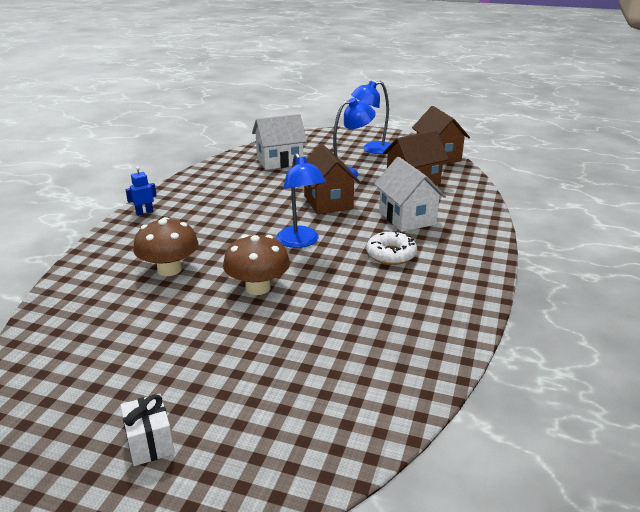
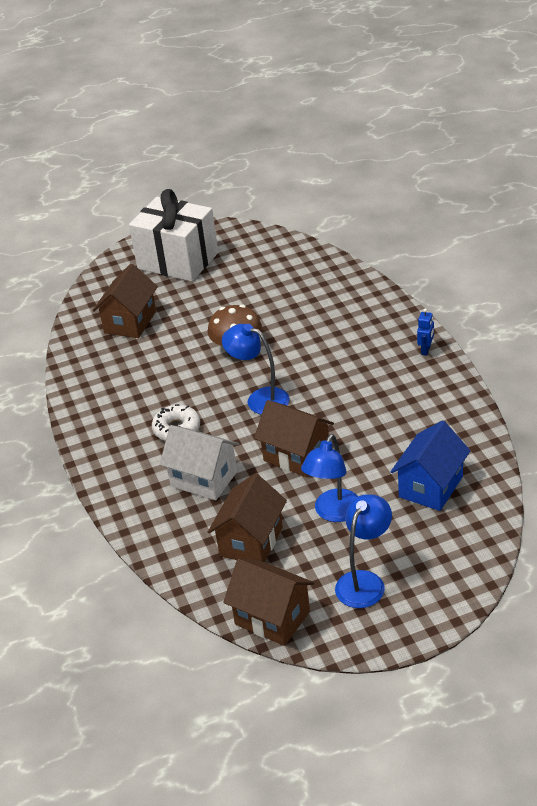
camera: 145 degrees right, 10 degrees up
white gift [121,394,174,466] -> white gift [129,189,218,282], size x2.48
brown mushroom [133,217,199,276] -> none
white house [252,114,307,170] -> blue house [391,421,471,511]
none -> brown house [93,264,158,338]

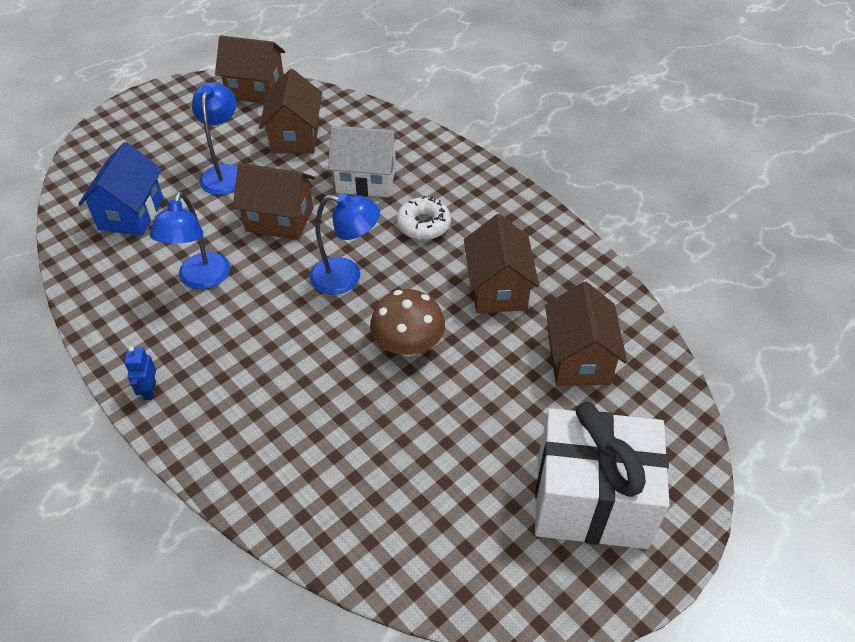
camera: 155 degrees right, 10 degrees up
blue lamp [335,494,392,608] -> blue lamp moved to [149,192,230,289]
none -> brown house [464,214,539,313]

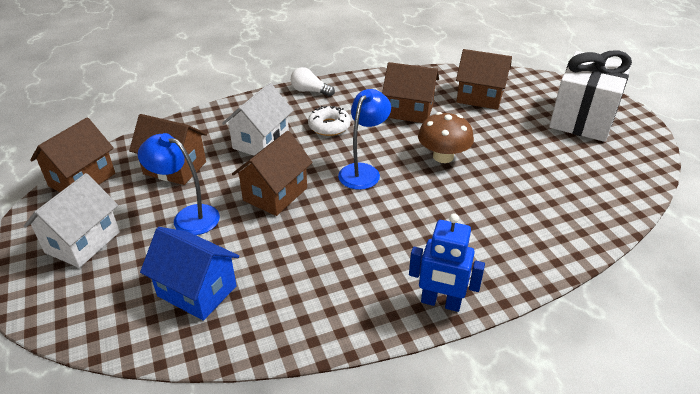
camera: 70 degrees left, 10 degrees down
blue robot [124,346,156,400] -> blue robot [409,214,485,312], size x1.80
blue lamp [149,192,230,289] -> none
none -> white house [24,173,120,268]
none -> white light bulb [291,67,335,96]

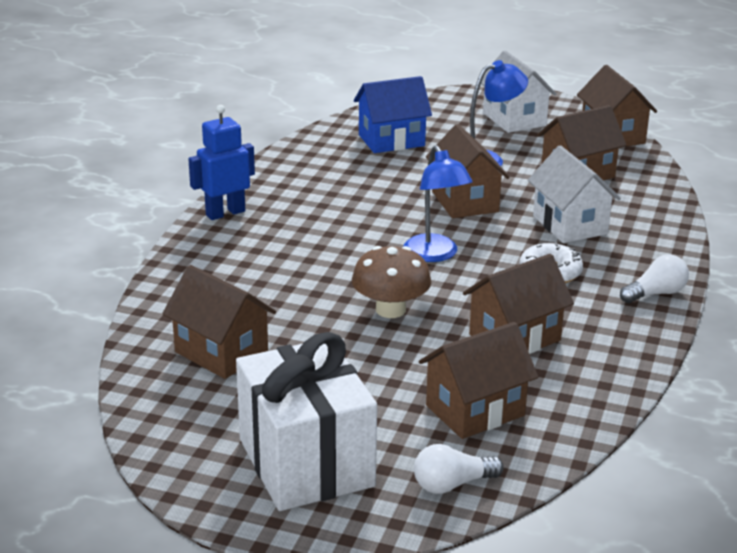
camera: 130 degrees right, 10 degrees down
none -> brown house [162,265,276,379]
none -> white light bulb [414,444,503,494]

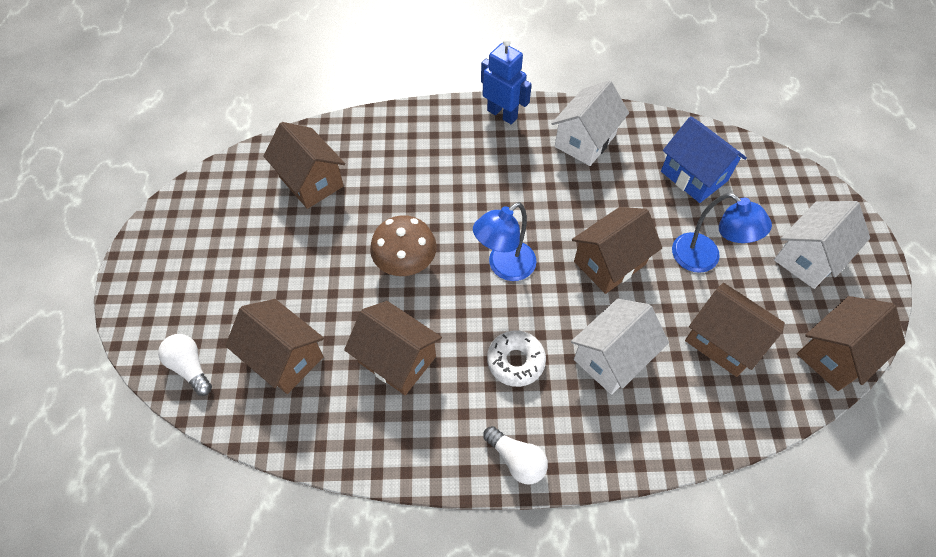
camera: 70 degrees right, 30 degrees up
brown house [162,265,276,379] -> brown house turned 60 degrees counterclockwise [263,122,345,209]
white gift [236,332,377,511] -> none
none -> white house [551,80,629,166]

